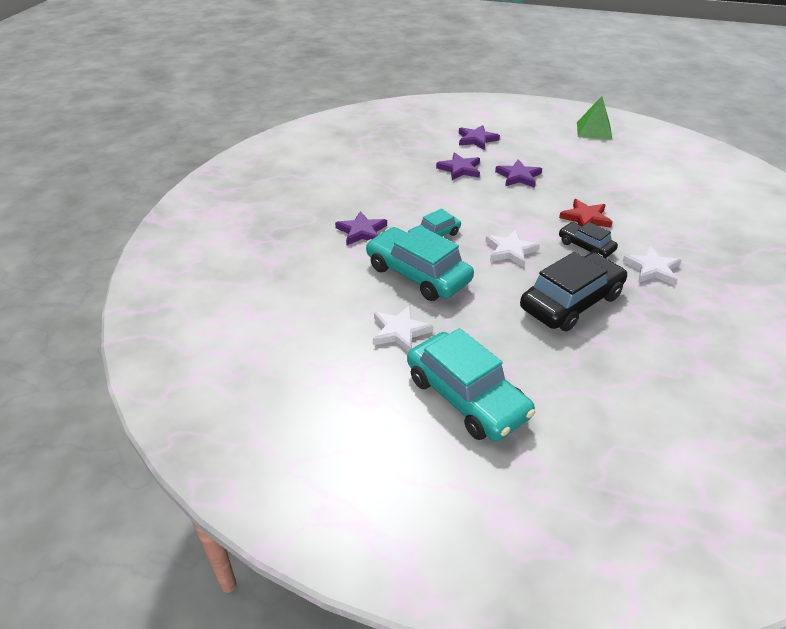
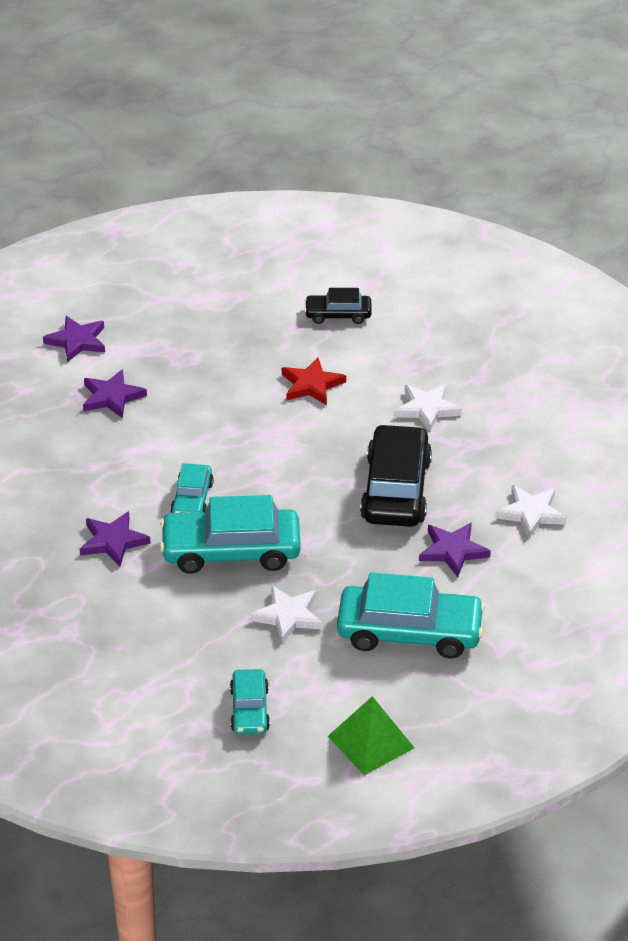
camera: 45 degrees left, 0 degrees up
white star [485,229,540,267] -> white star moved to [495,485,566,538]
purple star [495,159,542,188] -> purple star moved to [419,522,491,577]
black car [559,222,618,258] -> black car moved to [304,288,372,324]
green pyramid [577,96,612,140] -> green pyramid moved to [328,696,414,775]
none -> turquoise car [230,669,270,734]

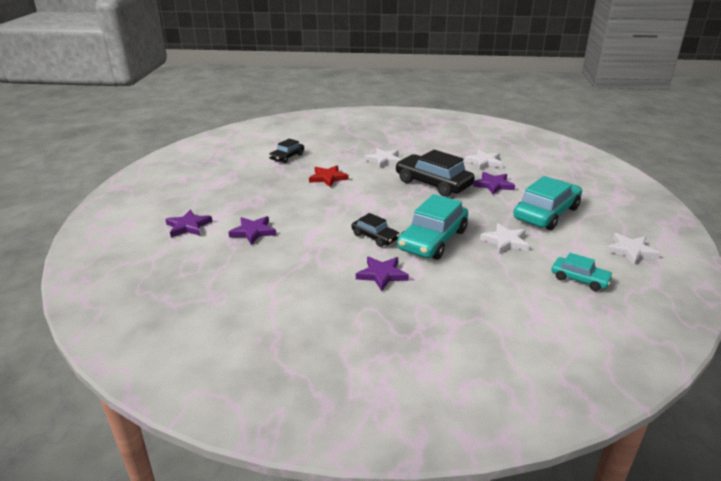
camera: 55 degrees left, 10 degrees down
turquoise car [171,463,214,513] -> black car [351,213,400,247]
green pyramid [328,696,414,775] -> white star [606,233,661,265]

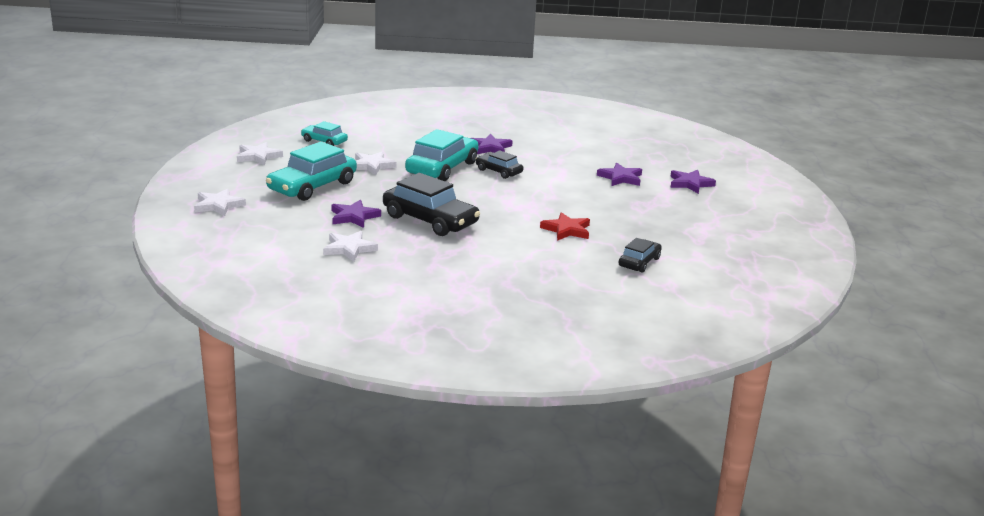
camera: 175 degrees right, 5 degrees down
white star [365,148,401,168] -> white star moved to [194,189,246,216]

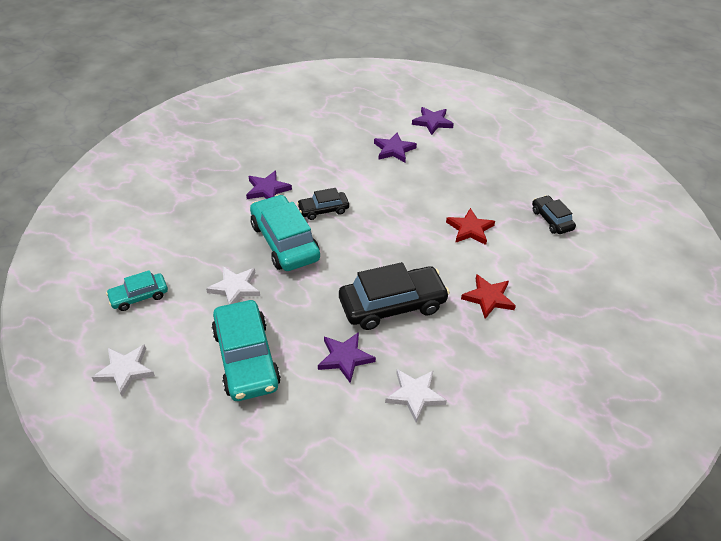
camera: 55 degrees left, 20 degrees up
white star [194,189,246,216] -> none
none -> red star [461,274,516,319]

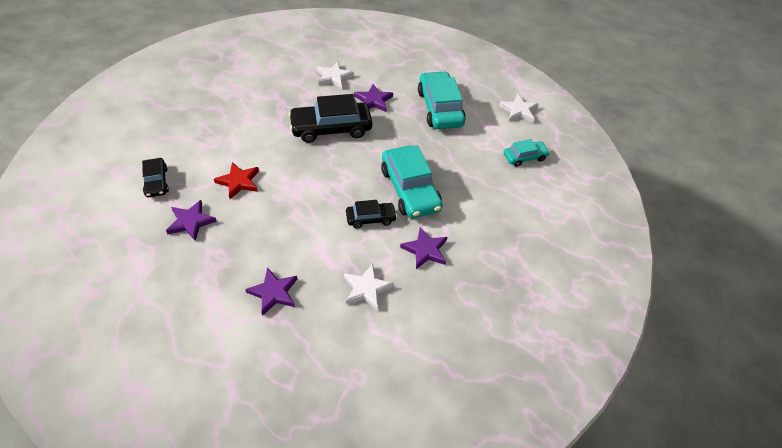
camera: 175 degrees left, 5 degrees up
white star [206,266,260,304] -> white star moved to [344,263,394,310]
purple star [412,107,454,135] -> purple star moved to [166,200,217,241]
red star [461,274,516,319] -> none

